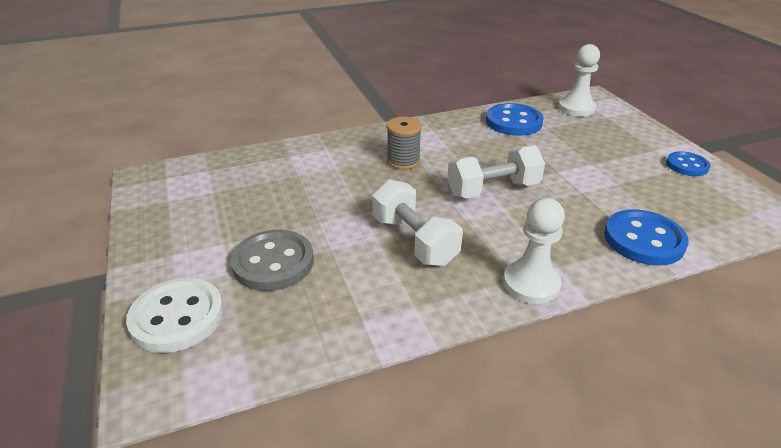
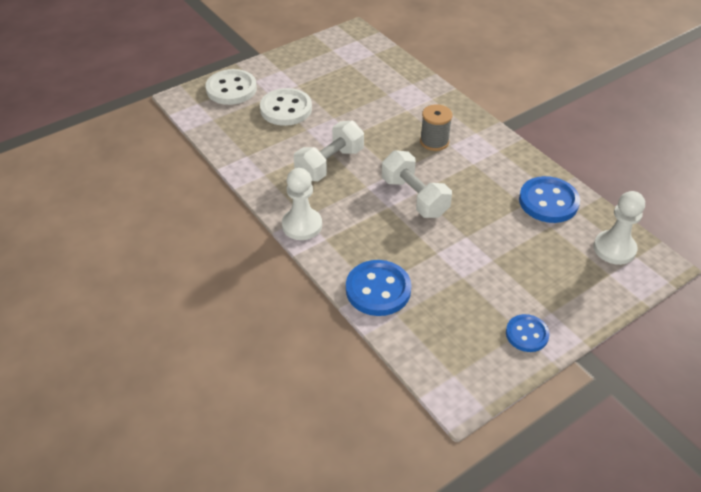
camera: 75 degrees right, 10 degrees up
grey button [231,229,314,291] -> white button [260,88,312,126]

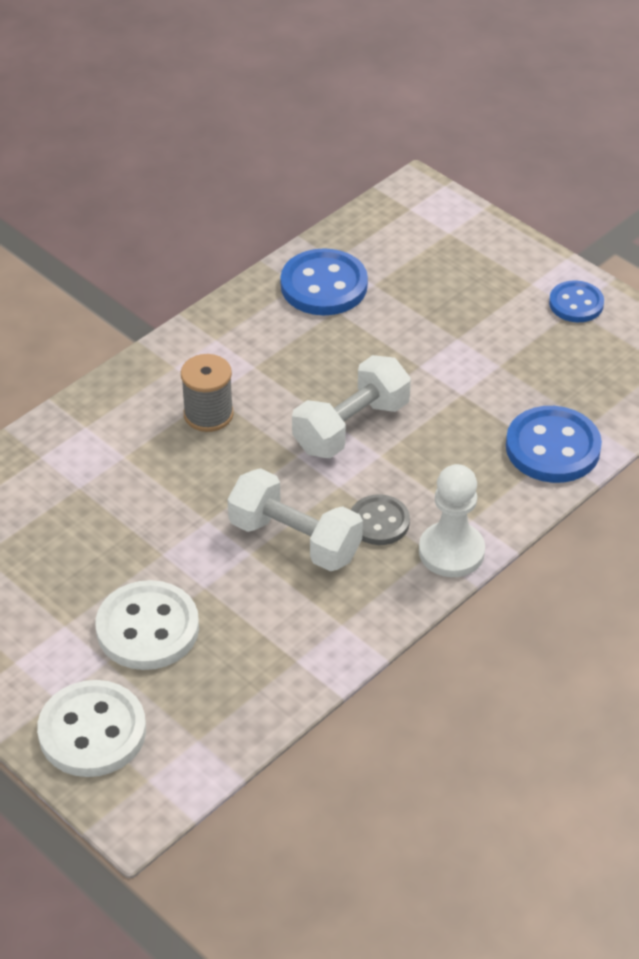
camera: 100 degrees left, 0 degrees up
white pawn [593,191,645,265] -> none
none -> grey button [351,494,410,545]

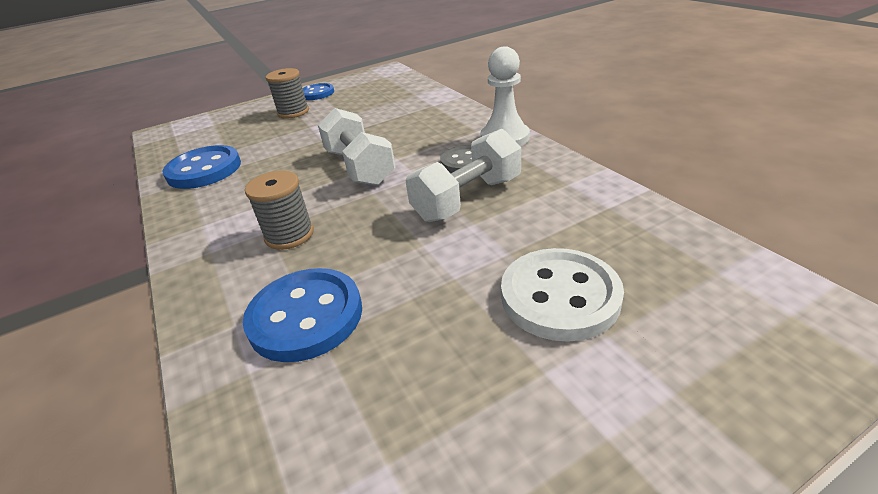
camera: 70 degrees left, 10 degrees down
white button [37,680,146,777] -> none
blue button [506,406,602,483] -> blue button moved to [243,268,362,362]
none -> grey spool [266,68,309,119]

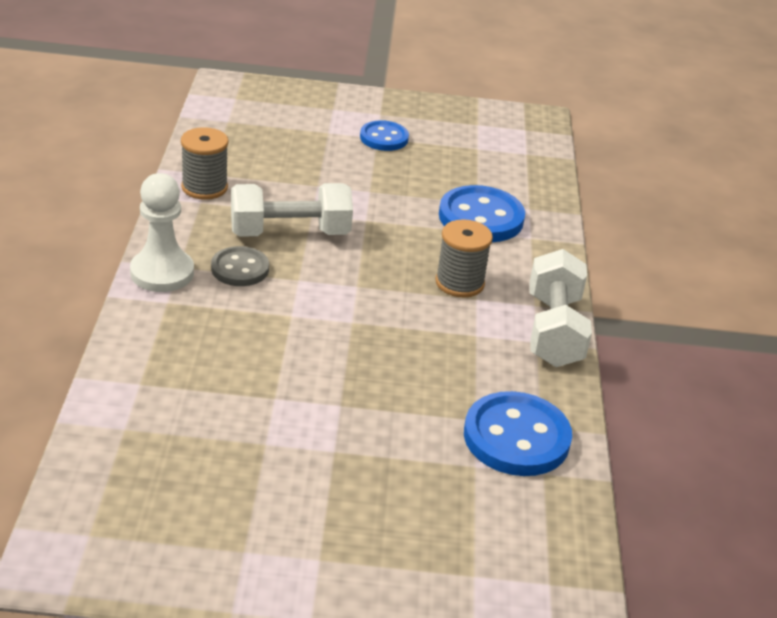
camera: 155 degrees left, 0 degrees up
grey spool [266,68,309,119] -> grey spool moved to [181,127,228,200]
blue button [303,83,334,100] -> blue button moved to [360,120,409,151]
white dumbbell [318,108,396,186] -> white dumbbell moved to [529,249,592,367]
white button [501,248,624,342] -> none

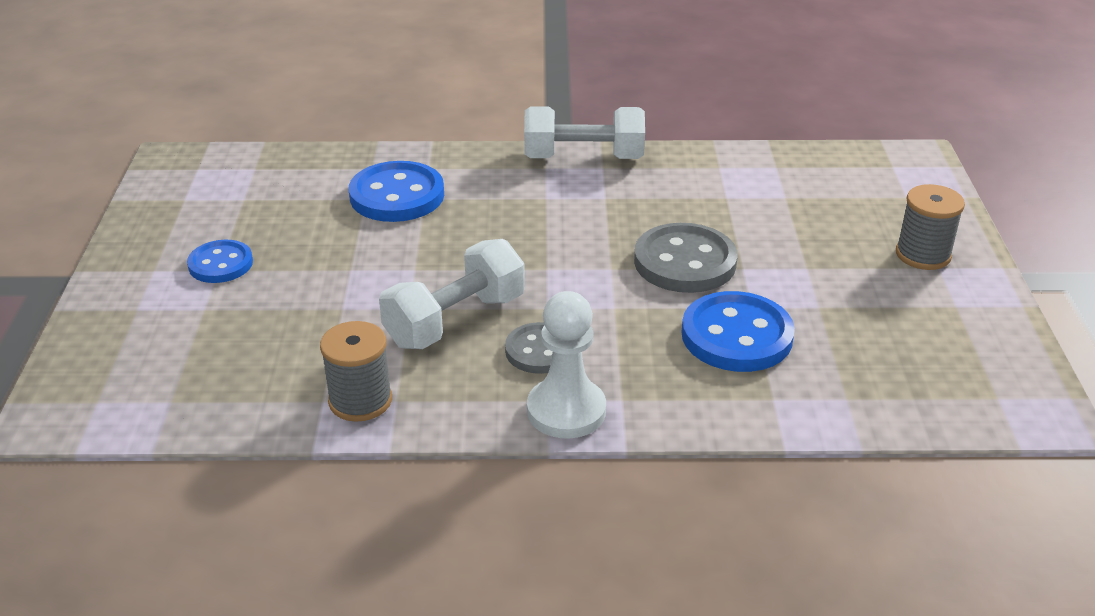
camera: 90 degrees left, 0 degrees up
white dumbbell [231,183,353,237] -> white dumbbell turned 60 degrees clockwise [379,239,525,349]
grey spool [436,219,493,298] -> grey spool moved to [896,184,965,270]
blue button [464,391,572,476] -> blue button moved to [682,291,795,372]
none -> grey button [634,223,738,293]

